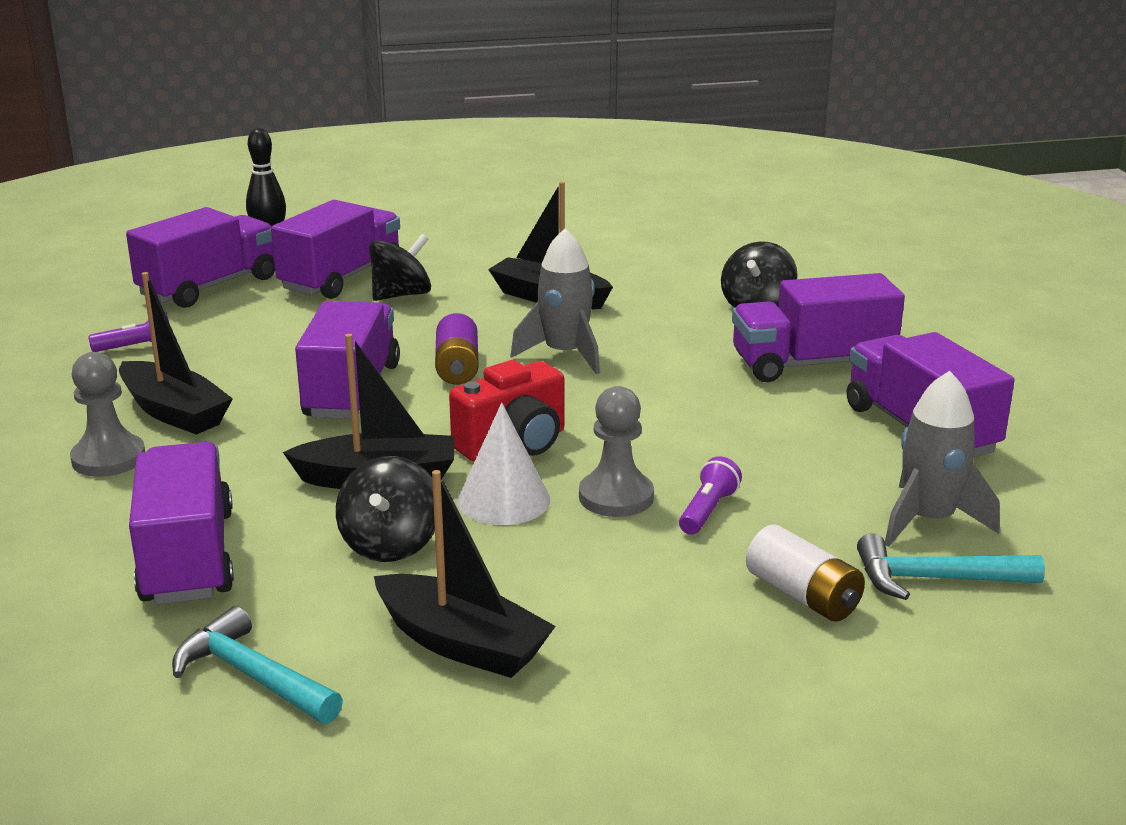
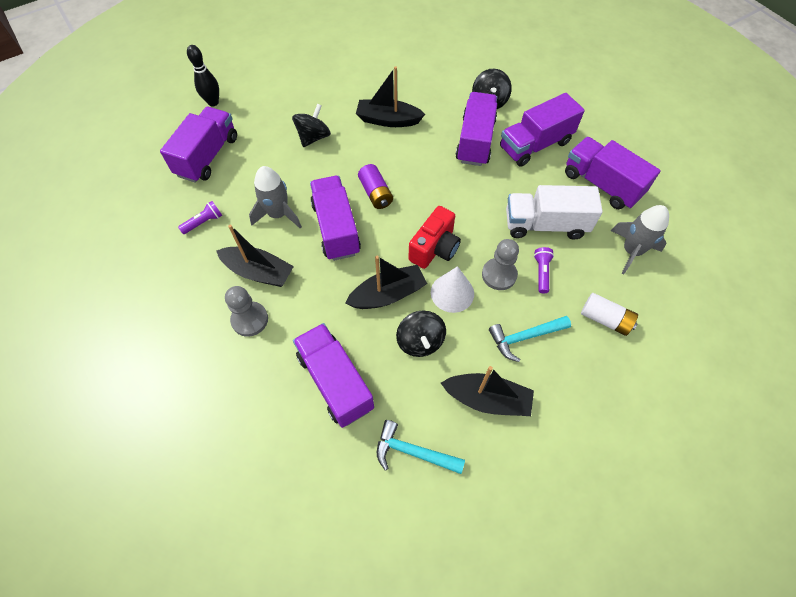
camera: 20 degrees left, 35 degrees up
purple truck [271,200,400,299] -> purple truck moved to [455,92,497,166]
grey rocket [510,228,600,374] -> grey rocket moved to [249,166,302,228]
turquoise hammer [857,533,1045,600] -> turquoise hammer moved to [489,316,571,362]
none -> white truck [506,185,603,239]

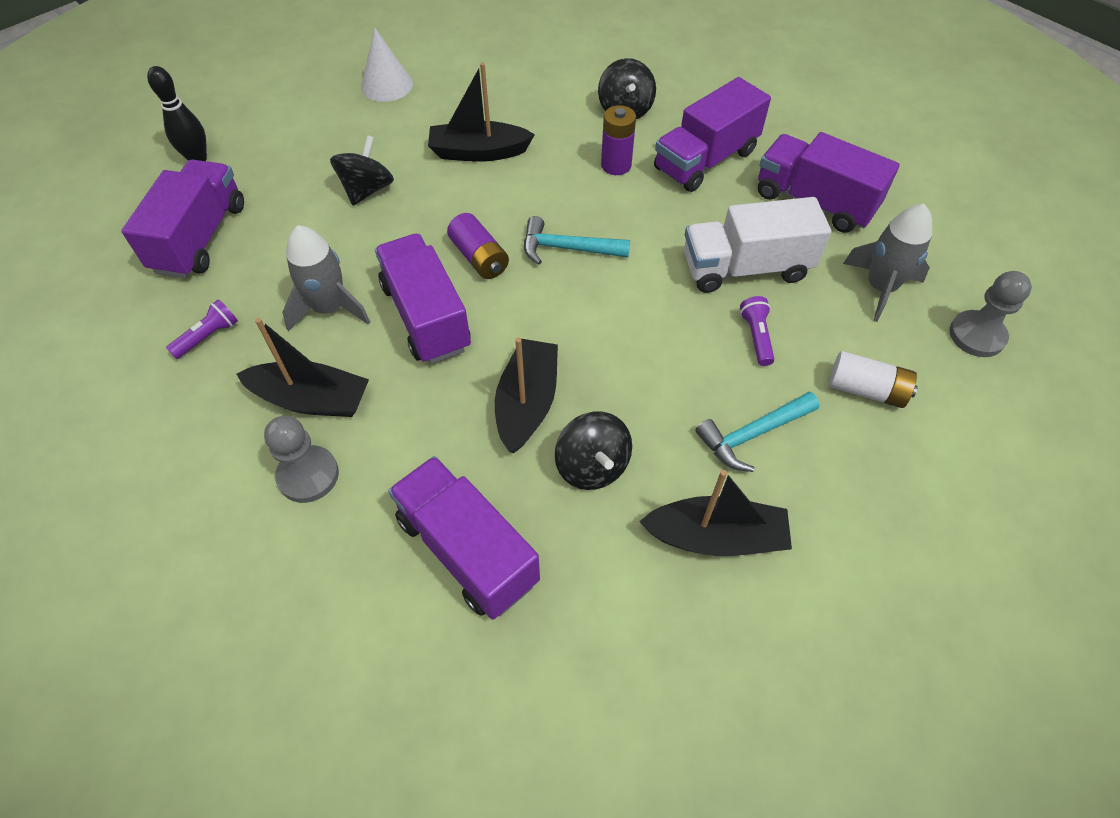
camera: 10 degrees left, 5 degrees down
black boat [345,256,427,309] -> black boat turned 45 degrees counterclockwise [495,337,558,453]
turquoise hammer [377,420,465,474] -> turquoise hammer moved to [524,216,630,265]
red camera [408,206,461,269] -> none
white cone [431,266,474,313] -> white cone moved to [361,28,413,102]
purple truck [455,92,497,166] -> purple battery [601,105,636,175]
grey pawn [482,239,519,290] -> grey pawn moved to [949,271,1032,357]

